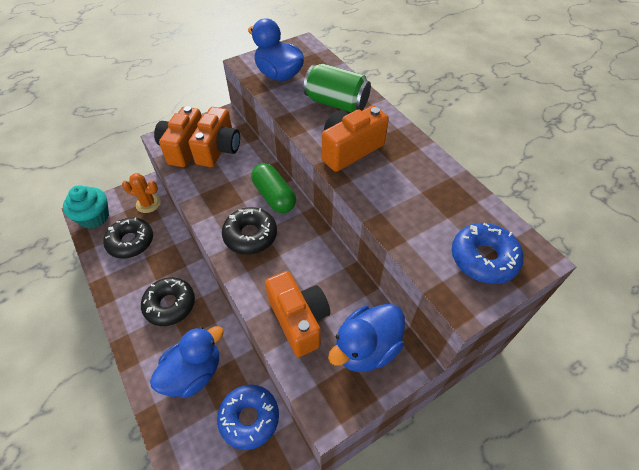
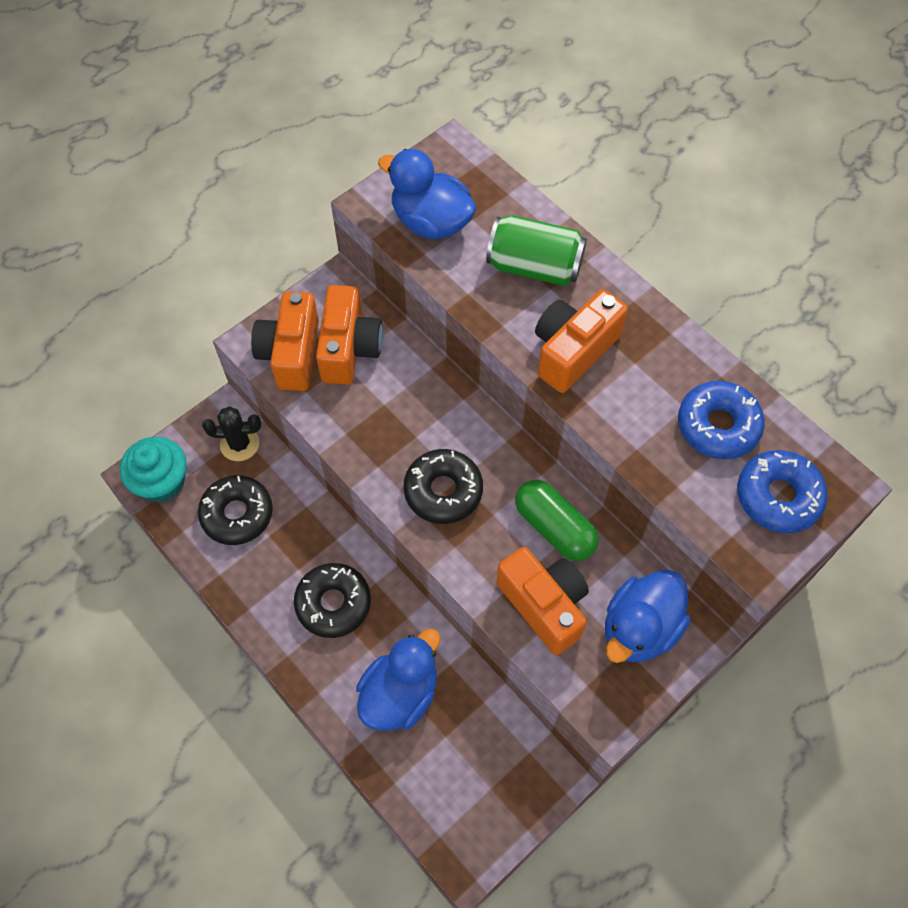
camera: 10 degrees left, 10 degrees up
orange cactus [122,173,161,213] -> black cactus [202,406,261,461]
blue donut [217,384,279,450] -> blue donut moved to [678,381,765,459]
green capsule [251,163,296,213] -> green capsule moved to [515,480,599,561]

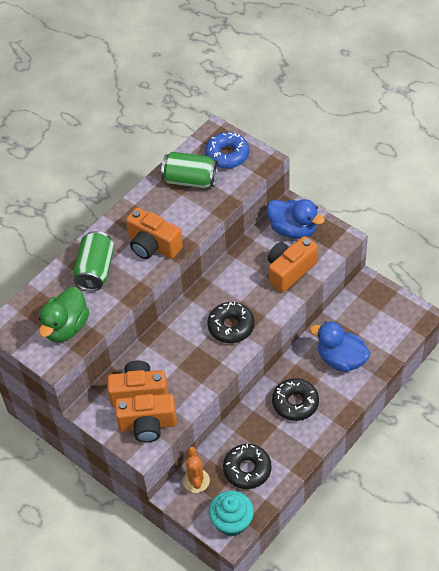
camera: 95 degrees left, 10 degrees down
black cactus [202,406,261,461] -> orange cactus [183,447,210,493]
blue duck [378,149,476,239] -> green duck [39,287,89,342]
green capsule [515,480,599,561] -> none
blue donut [678,381,765,459] -> green can [161,152,218,189]

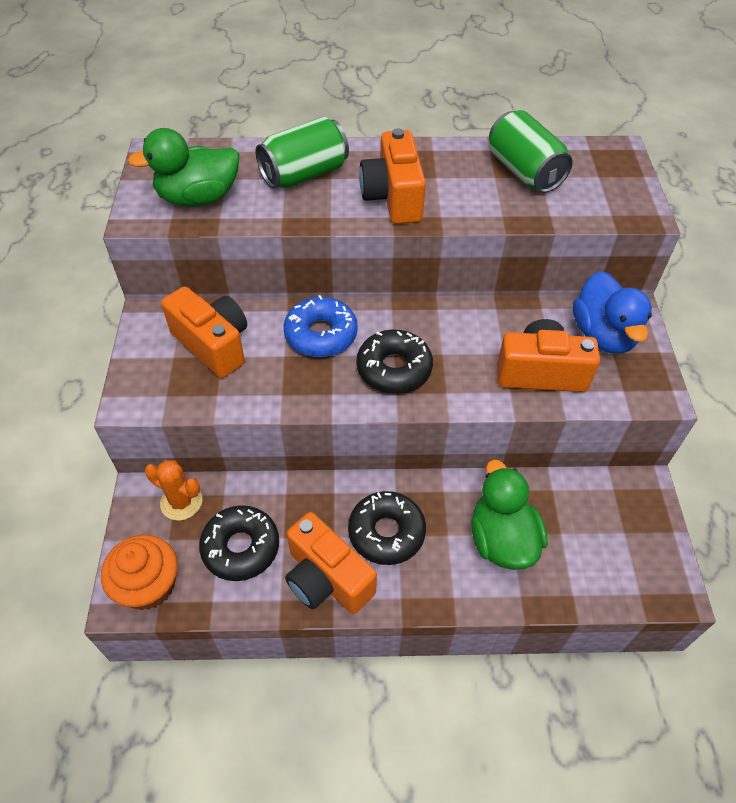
camera: 45 degrees right, 0 degrees up
orange camera [115,394,177,443] -> orange camera moved to [285,512,377,614]
orange cactus [183,447,210,493] -> orange cactus turned 75 degrees clockwise [145,460,202,521]
blue donut [205,132,250,169] -> blue donut moved to [284,295,358,357]
turquoise cupcake [209,491,254,536] -> orange cupcake [101,535,178,610]
blue duck [310,322,370,372] -> green duck [471,460,547,570]

